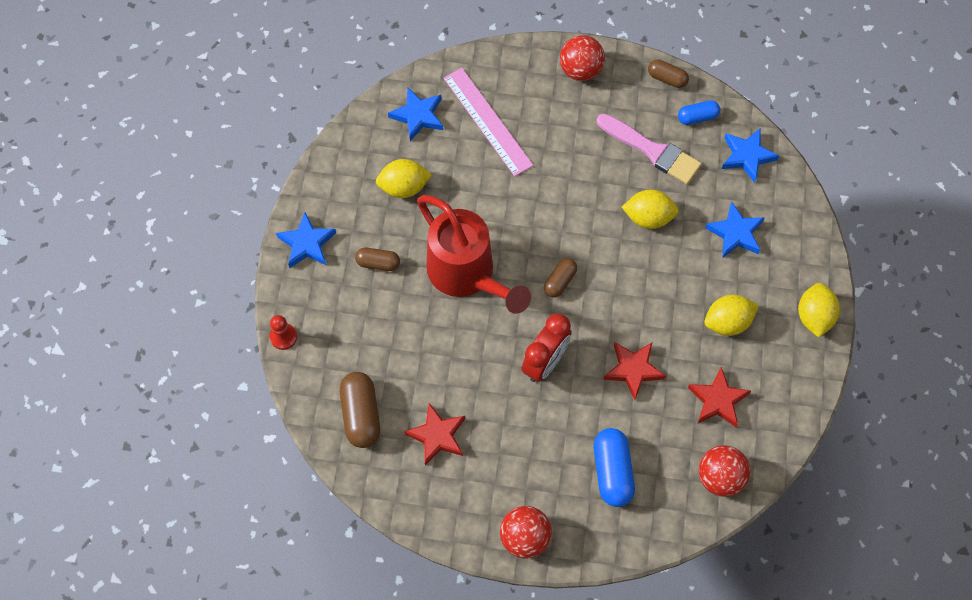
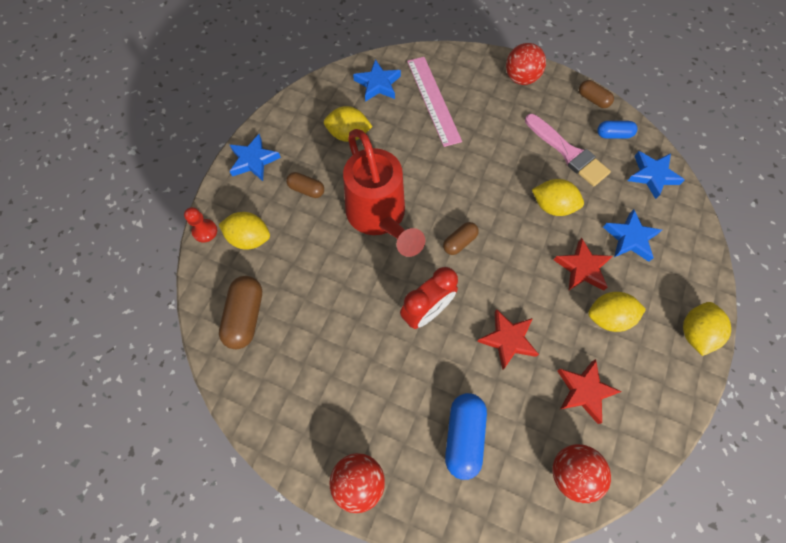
camera: 15 degrees right, 0 degrees up
red star [404,403,465,466] -> red star moved to [554,238,613,291]
none -> yellow lemon [219,212,270,250]

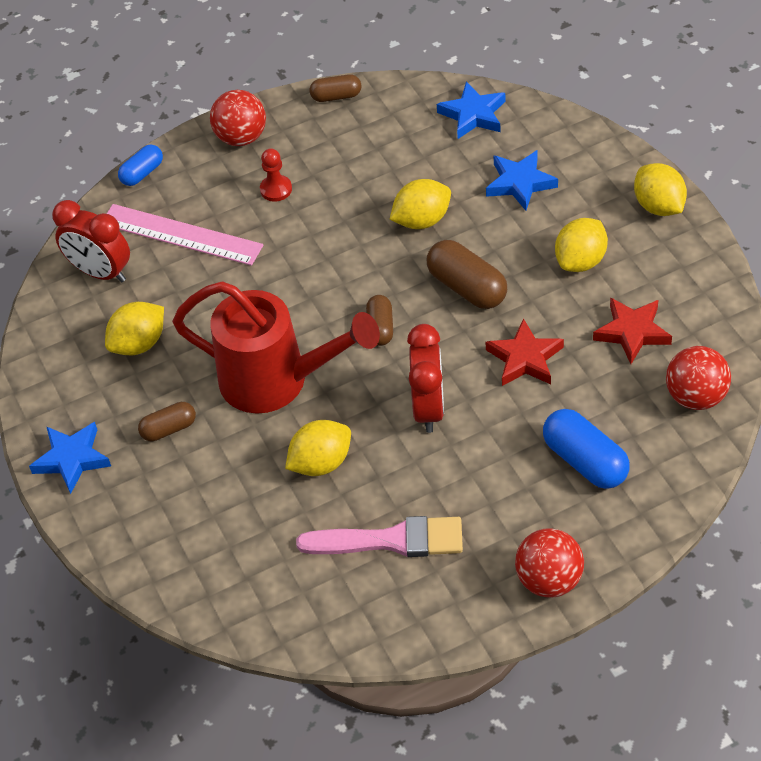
camera: 45 degrees left, 15 degrees down
red pawn [184,207,217,242] -> red pawn moved to [260,148,292,202]
yellow lemon [219,212,270,250] -> yellow lemon moved to [285,420,351,476]
brown capsule [219,276,262,349] -> brown capsule moved to [427,240,507,309]
blue star [353,59,401,102] -> red clock [52,200,130,282]
pink brush [525,114,611,186] -> pink brush moved to [296,516,463,557]
red star [554,238,613,291] -> none
blue capsule [597,121,637,139] -> blue capsule moved to [118,144,163,186]

